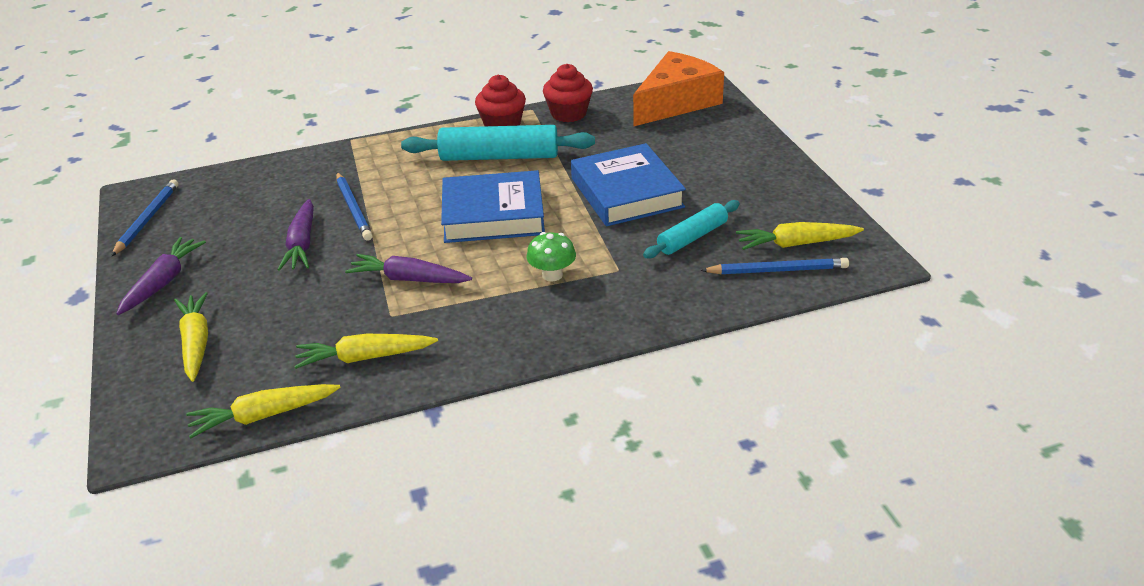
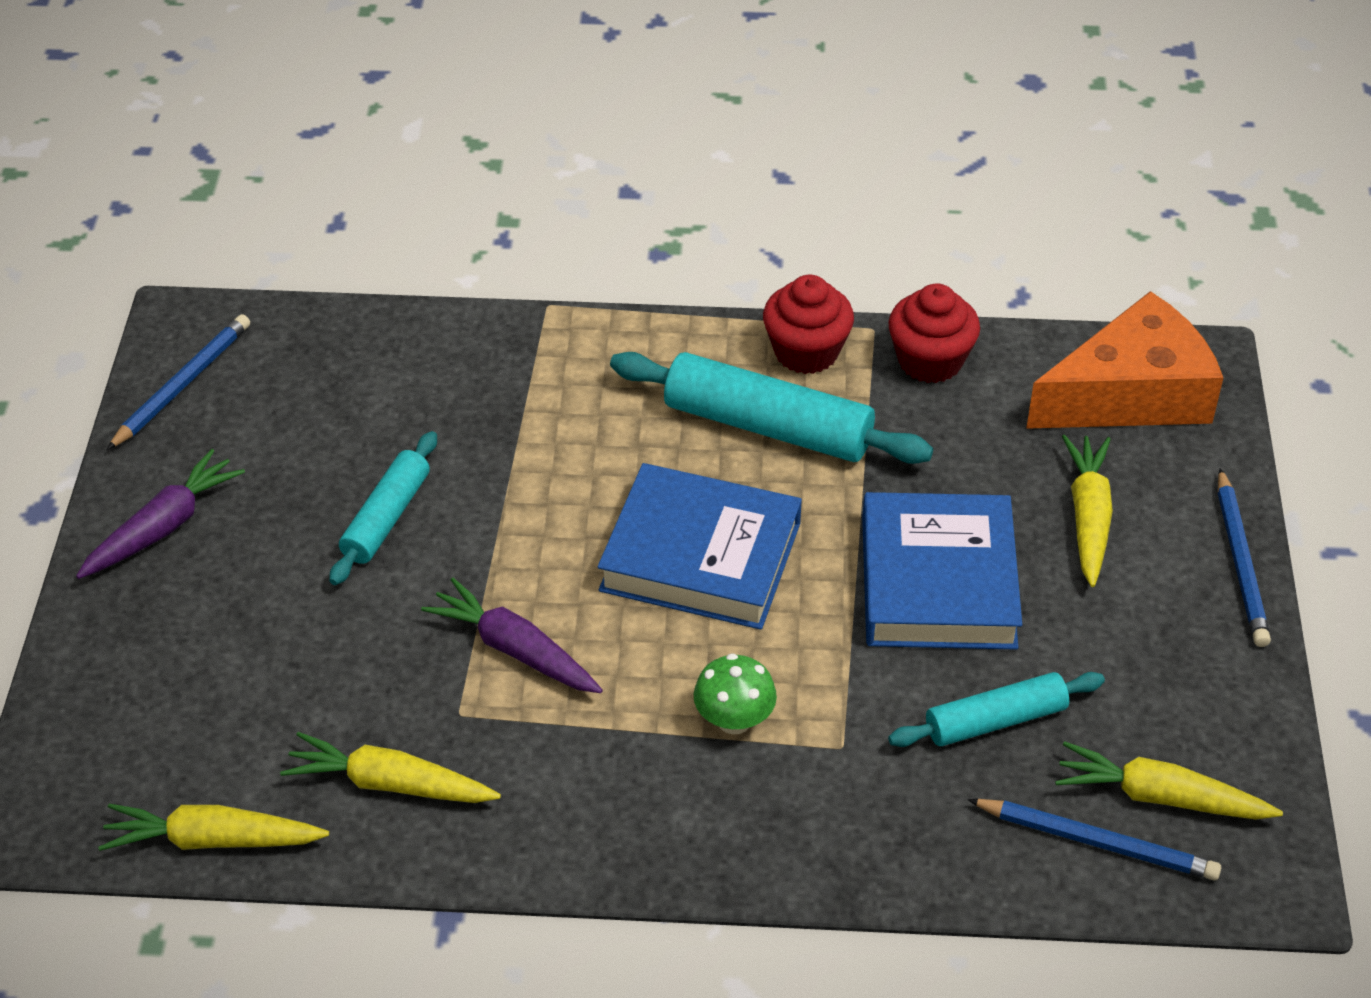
camera: 20 degrees right, 10 degrees up
yellow carrot [174,292,208,382] -> yellow carrot moved to [1062,435,1113,587]
purple carrot [277,199,314,271] -> turquoise rolling pin [329,431,437,585]
blue pencil [336,172,373,241] -> blue pencil moved to [1218,468,1271,647]

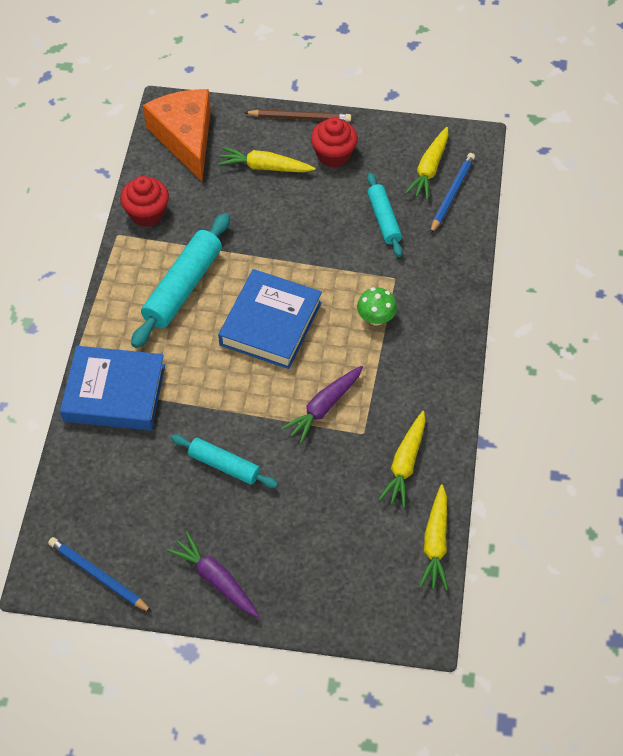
camera: 85 degrees left, 10 degrees up
red cupcake [763,275,854,374] -> red cupcake moved to [311,117,358,168]
blue book [862,492,1022,650] -> blue book moved to [60,346,165,430]
blue pencil [1218,468,1271,647] -> brown pencil [244,109,351,122]

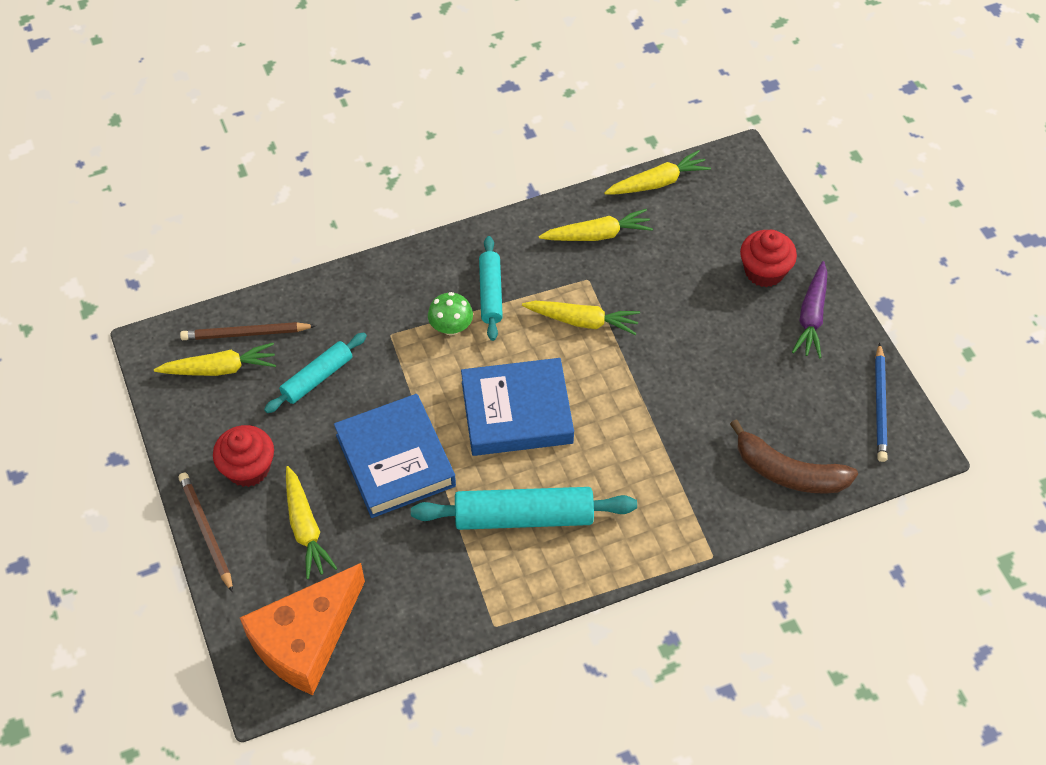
camera: 120 degrees left, 0 degrees up
blue book [60,346,165,430] -> blue book moved to [334,394,456,518]
red cupcake [120,176,169,227] -> red cupcake moved to [740,230,797,287]
turquoise rolling pin [171,434,278,488] -> turquoise rolling pin moved to [479,236,503,341]
purple carrot [281,366,363,444] -> yellow carrot [522,301,640,335]
blue pencil [430,153,475,234] -> brown pencil [180,322,316,340]
none -> brown banana [730,419,858,494]

